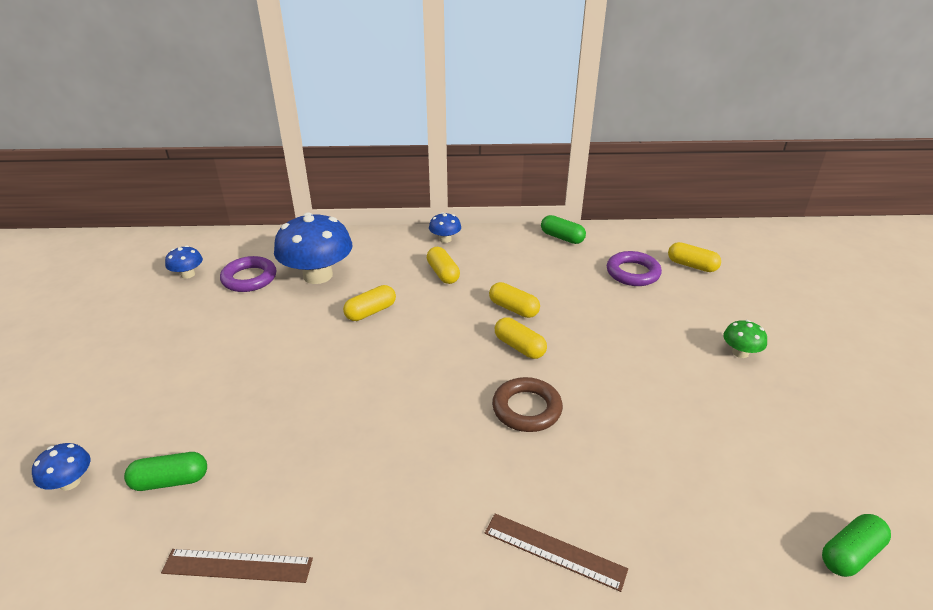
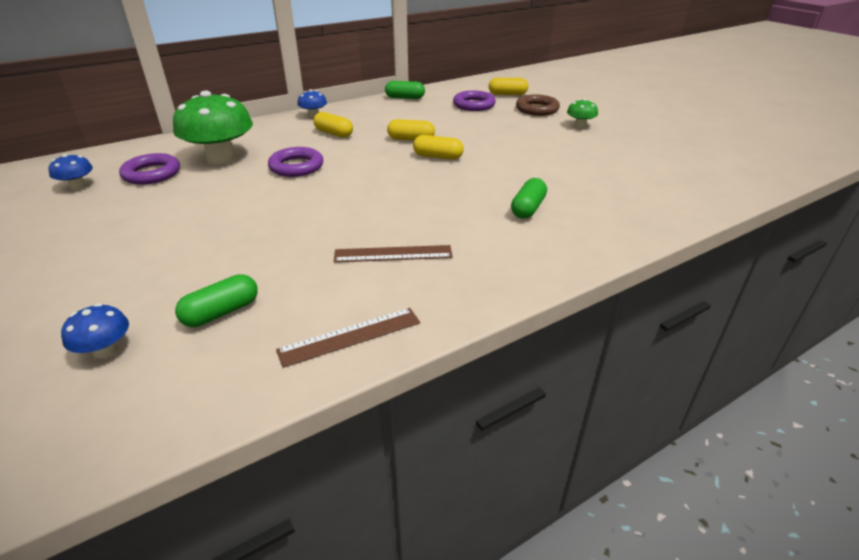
camera: 30 degrees left, 0 degrees up
blue mushroom [274,212,353,284] -> green mushroom [173,90,253,164]
yellow capsule [343,285,396,321] -> purple ring [268,147,323,177]
brown ruler [485,514,628,592] -> brown ruler moved to [334,245,452,262]
brown ring [492,377,563,432] -> brown ring moved to [516,94,560,116]
green capsule [822,514,891,577] -> green capsule moved to [511,178,547,219]

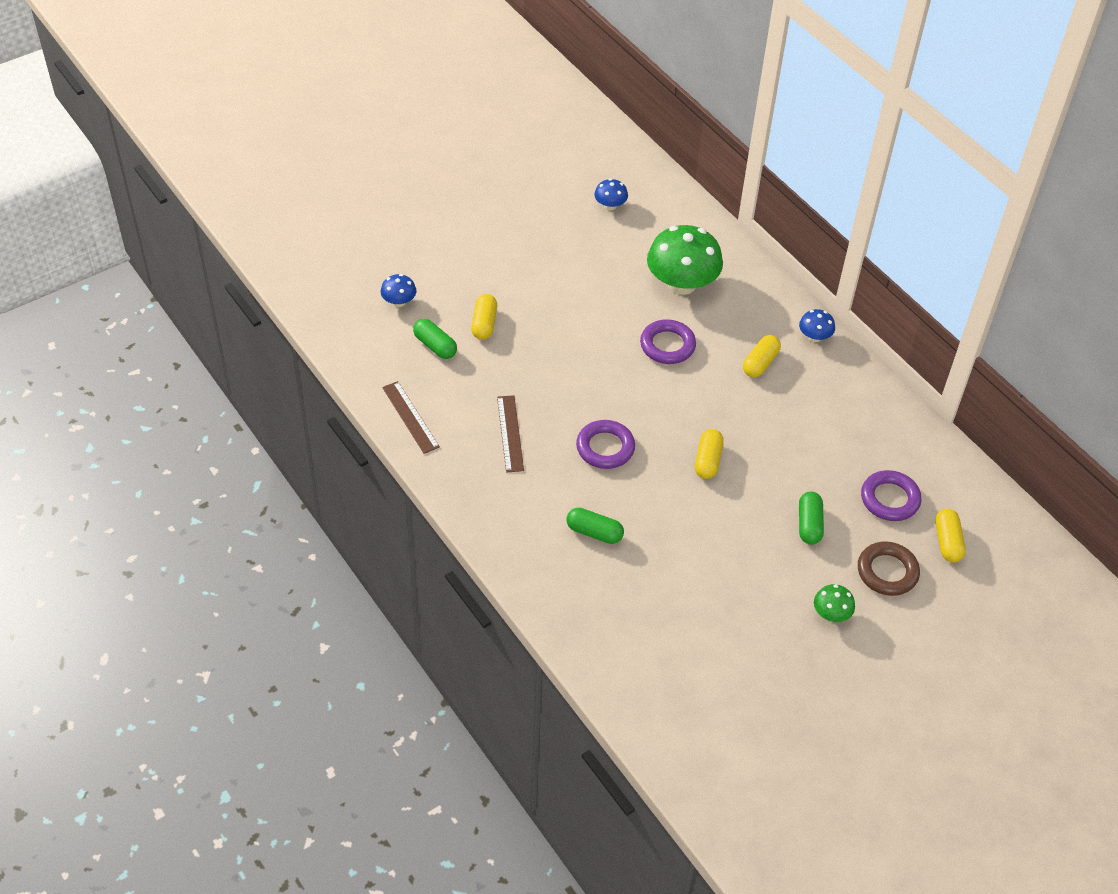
camera: 85 degrees right, 15 degrees up
purple ring [119,153,180,185] -> purple ring moved to [576,420,635,469]
green capsule [385,81,425,99] -> green capsule moved to [799,492,824,545]
yellow capsule [387,119,435,141] -> yellow capsule moved to [471,294,497,340]

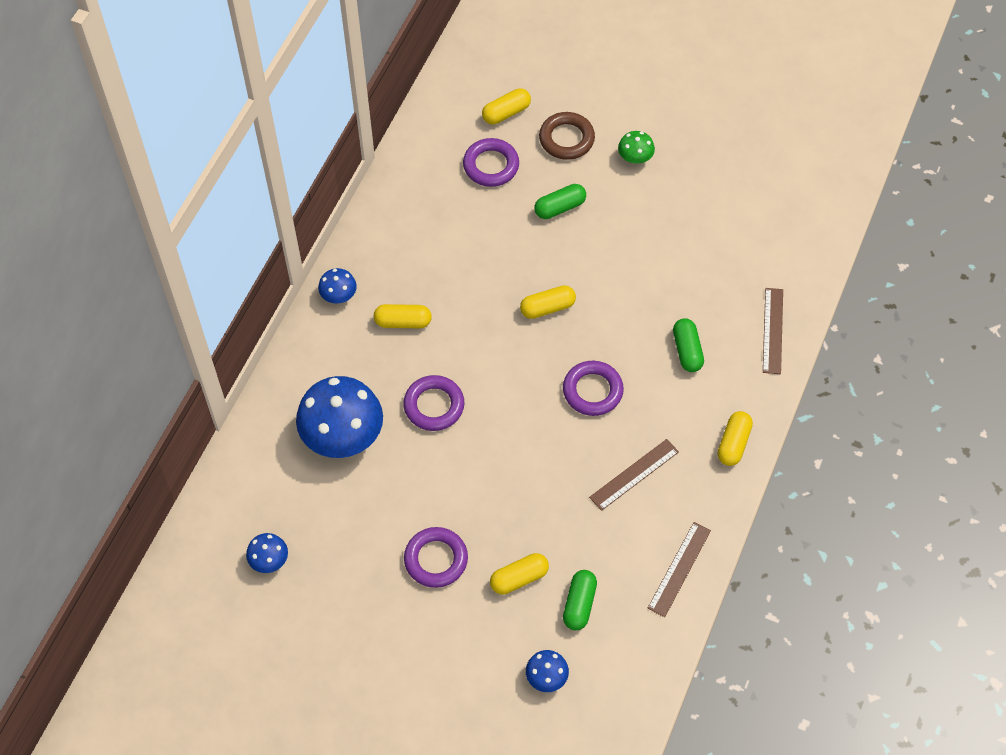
camera: 120 degrees left, 10 degrees up
green mushroom [647,225,723,295] -> blue mushroom [296,376,383,458]
none -> purple ring [404,527,468,588]
none -> yellow capsule [718,411,753,466]
none -> brown ruler [763,288,783,374]

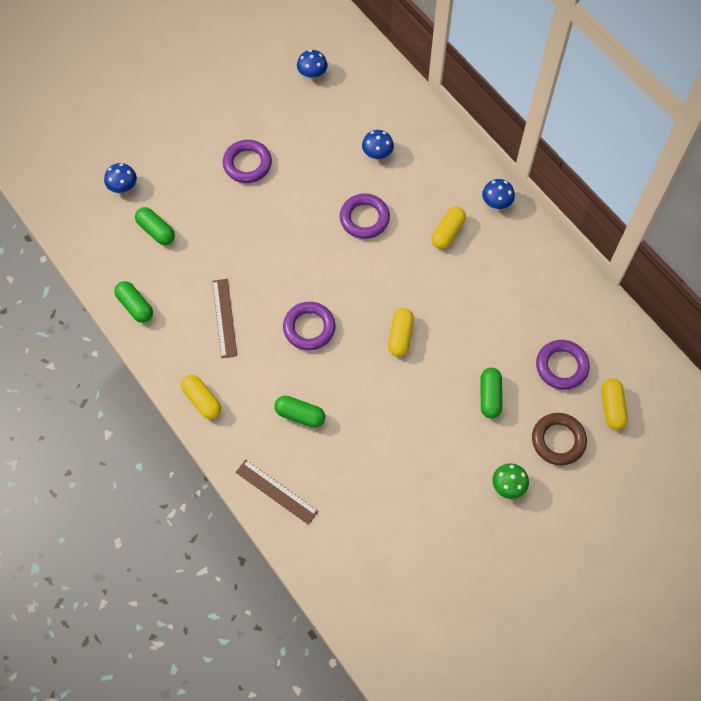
camera: 120 degrees right, 5 degrees up
blue mushroom [296,376,383,458] -> blue mushroom [362,130,394,159], size x0.47
yellow capsule [490,553,549,595] -> none
brown ruler [647,522,711,617] -> green capsule [114,281,153,323]

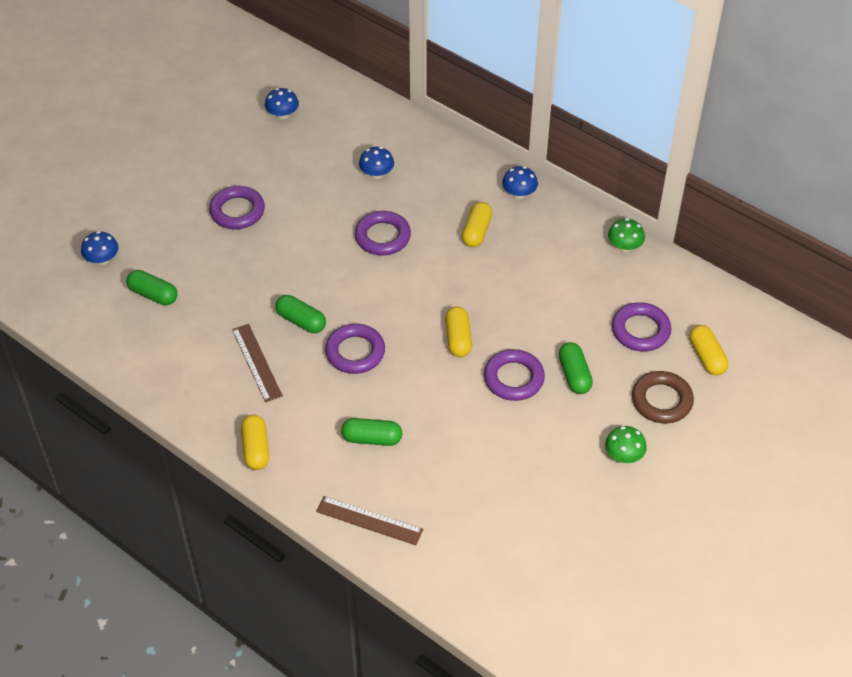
camera: 15 degrees left, 15 degrees down
green capsule [114,281,153,323] -> green capsule moved to [275,295,326,333]
yellow capsule [181,375,221,419] -> yellow capsule turned 45 degrees clockwise [241,415,269,470]
none -> purple ring [484,349,545,401]
none -> green mushroom [608,218,645,252]

